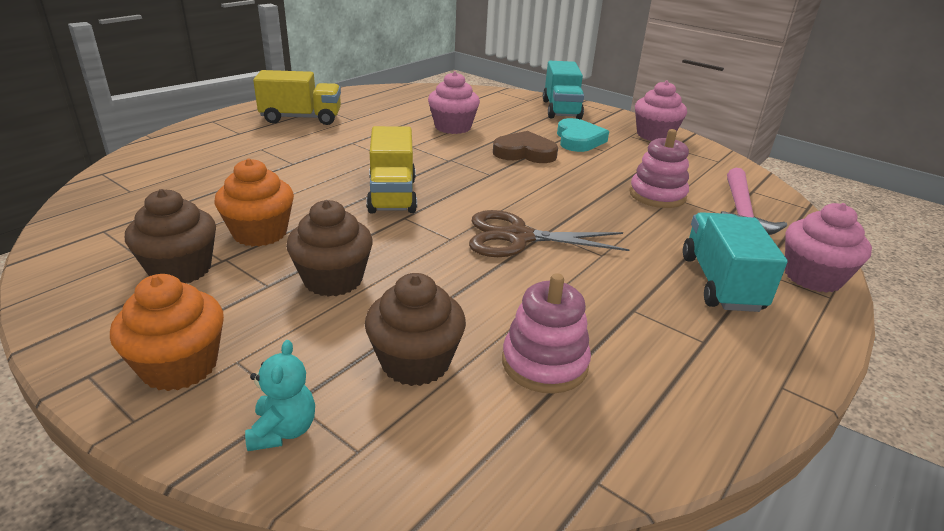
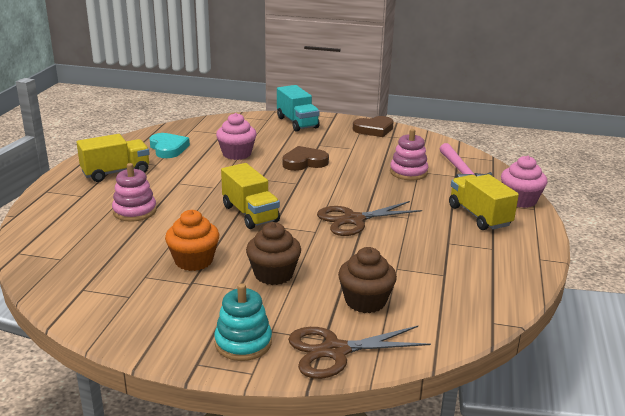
camera: 25 degrees left, 5 degrees down
orange cupcake [110,274,224,391] -> turquoise stacking toy [214,283,272,361]
brown cupcake [125,189,216,283] -> none
turquoise teddy bear [245,340,315,451] -> brown scissors [288,326,431,379]
pink stacking toy [502,273,591,394] -> pink stacking toy moved to [112,163,157,222]
turquoise heart [557,118,609,152] -> turquoise heart moved to [150,133,190,158]
pink cupcake [635,80,687,141] -> brown heart [353,116,394,137]
turquoise truck [683,212,788,312] -> yellow truck [449,174,519,230]

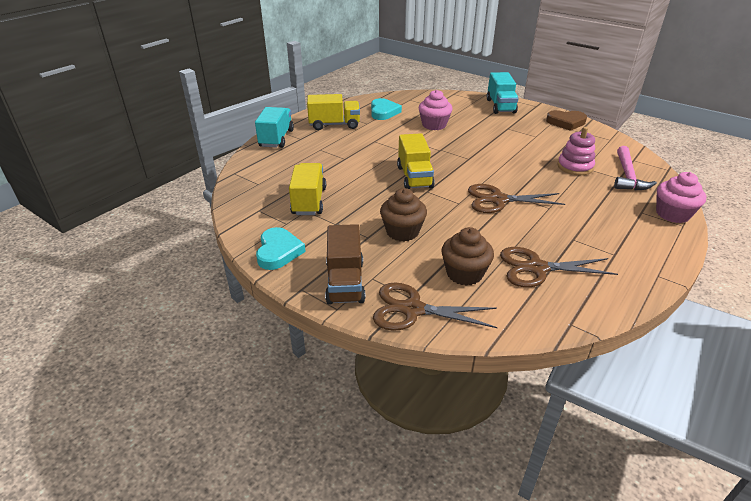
camera: 25 degrees right, 10 degrees up
pink stacking toy [112,163,157,222] -> none
orange cupcake [165,210,219,271] -> none
turquoise stacking toy [214,283,272,361] -> brown truck [325,224,365,305]
brown heart [282,146,329,171] -> none
yellow truck [449,174,519,230] -> yellow truck moved to [289,163,326,215]
none -> turquoise truck [255,107,294,148]
none -> turquoise heart [256,227,306,270]
none -> brown scissors [500,247,618,287]

